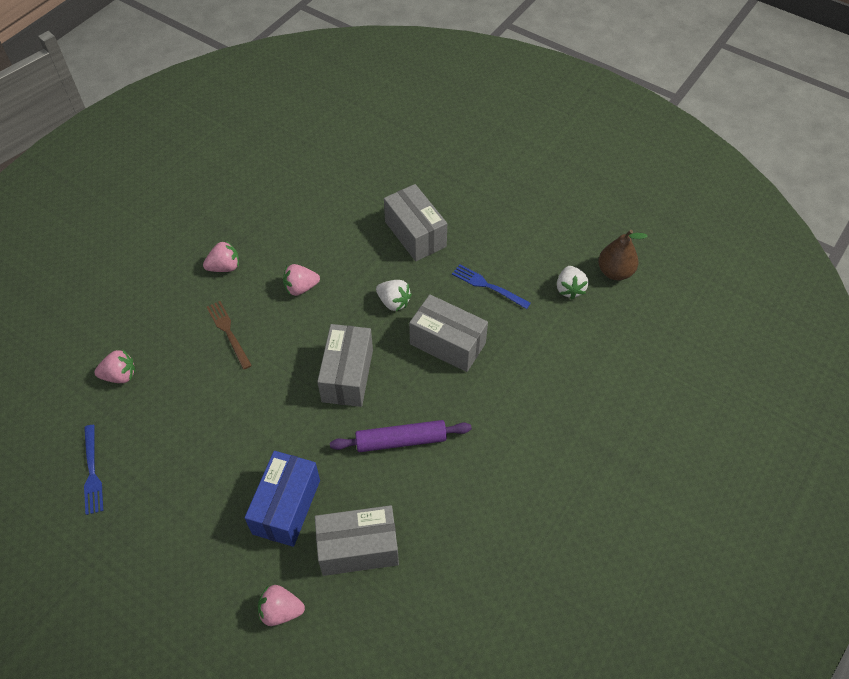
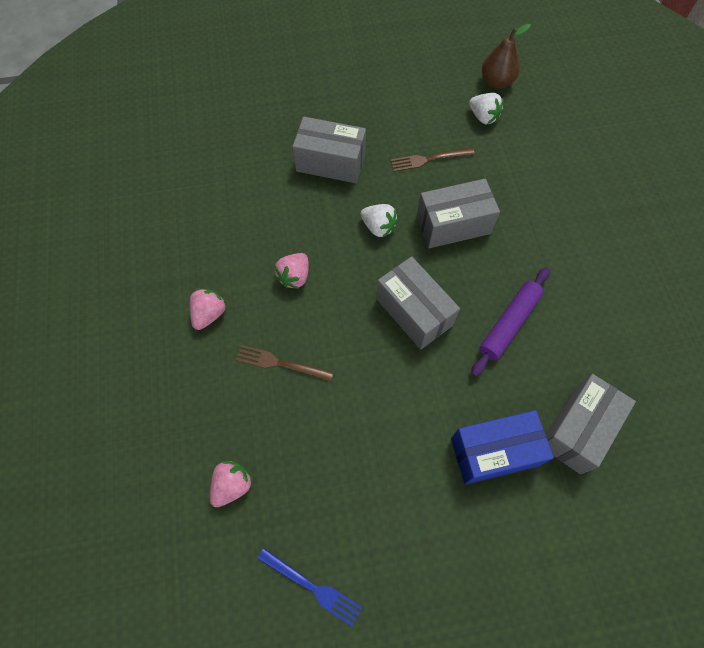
camera: 45 degrees left, 10 degrees up
blue box [245,451,320,547] -> blue box turned 75 degrees counterclockwise [451,410,554,484]
pink strawberry [258,585,305,626] -> none
white strawberry [376,280,412,311] -> white strawberry turned 45 degrees clockwise [360,204,398,238]
blue fork [452,264,531,309] -> brown fork [391,148,475,172]

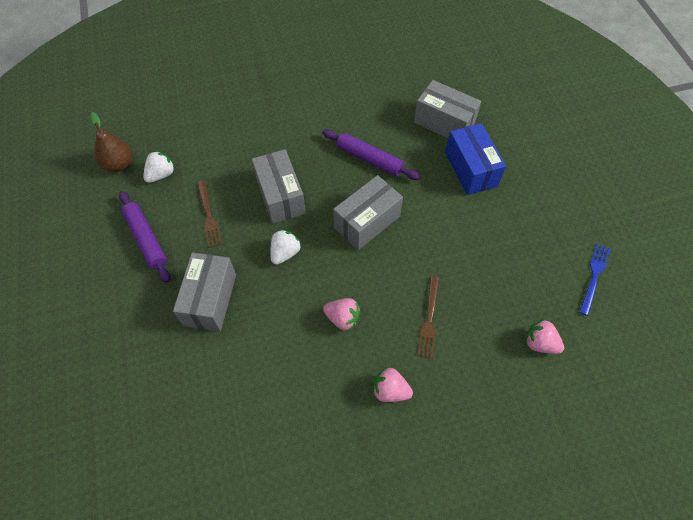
camera: 95 degrees left, 5 degrees down
none -> purple rolling pin [119,191,170,283]

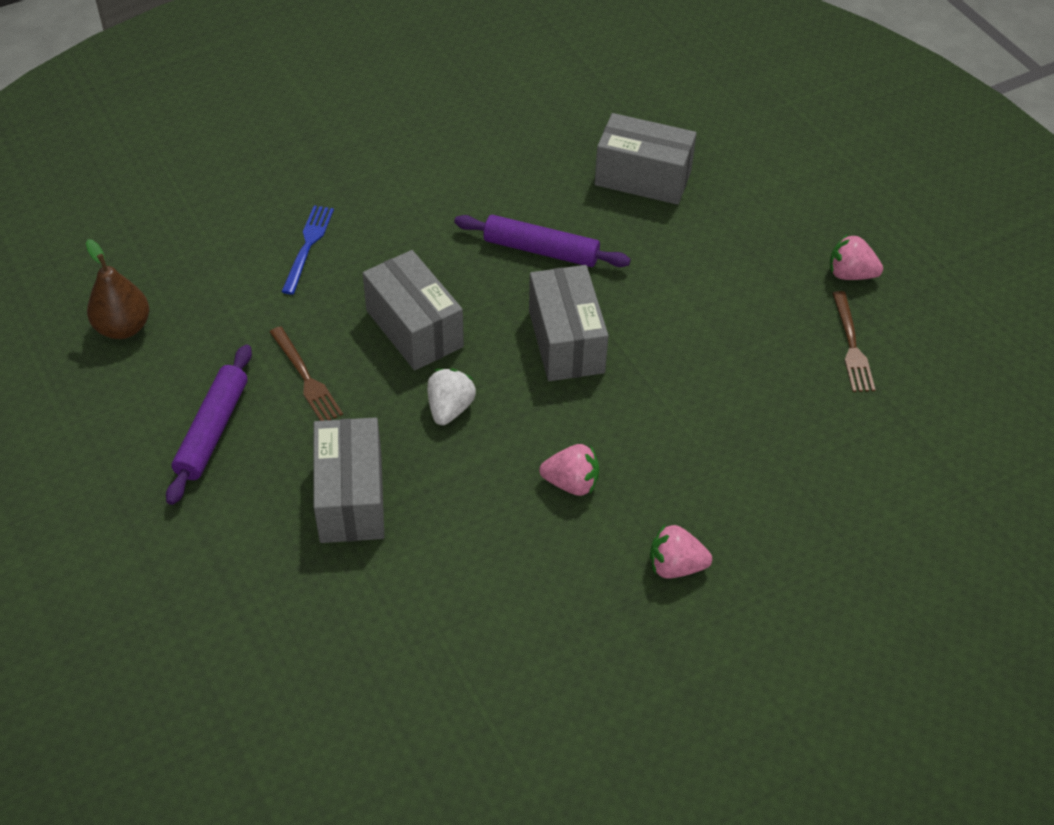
camera: 15 degrees left, 10 degrees down
purple rolling pin [119,191,170,283] -> purple rolling pin turned 60 degrees clockwise [166,344,252,505]
white strawberry [143,151,175,183] -> none
grey box [333,175,403,250] -> grey box turned 45 degrees counterclockwise [529,265,609,381]
brown fork [417,276,439,358] -> brown fork moved to [833,291,876,392]
blue box [445,123,506,195] -> none
pink strawberry [525,319,564,354] -> pink strawberry moved to [830,234,883,280]
blue fork [579,244,611,316] -> blue fork moved to [281,205,334,295]

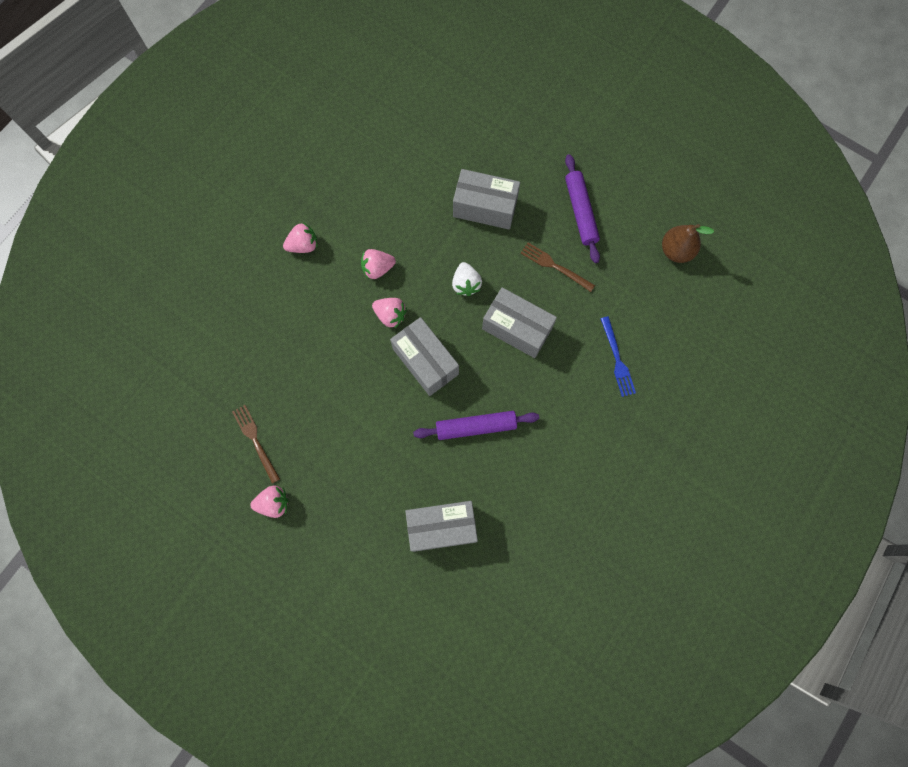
camera: 155 degrees right, 25 degrees up
grey box [314,417,384,543] -> grey box turned 45 degrees counterclockwise [453,169,520,230]
none -> pink strawberry [372,298,407,329]

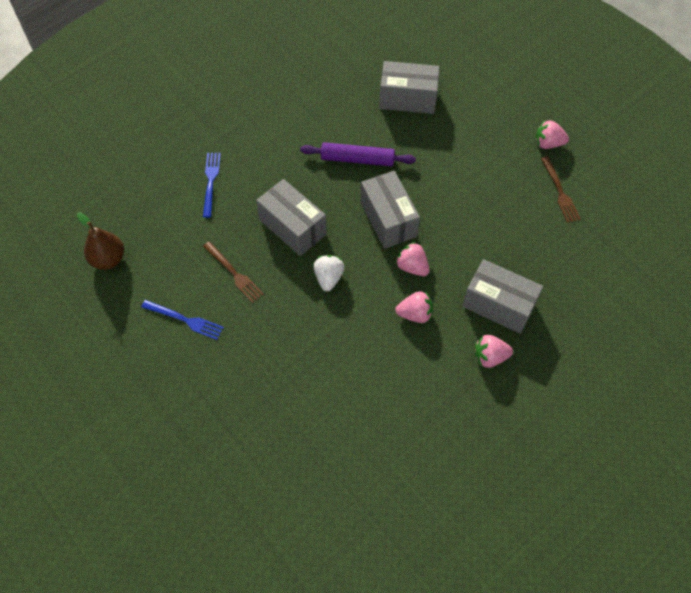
camera: 165 degrees left, 15 degrees down
grey box [453,169,520,230] -> grey box moved to [462,259,543,334]
purple rolling pin [565,154,600,263] -> blue fork [141,300,224,340]

